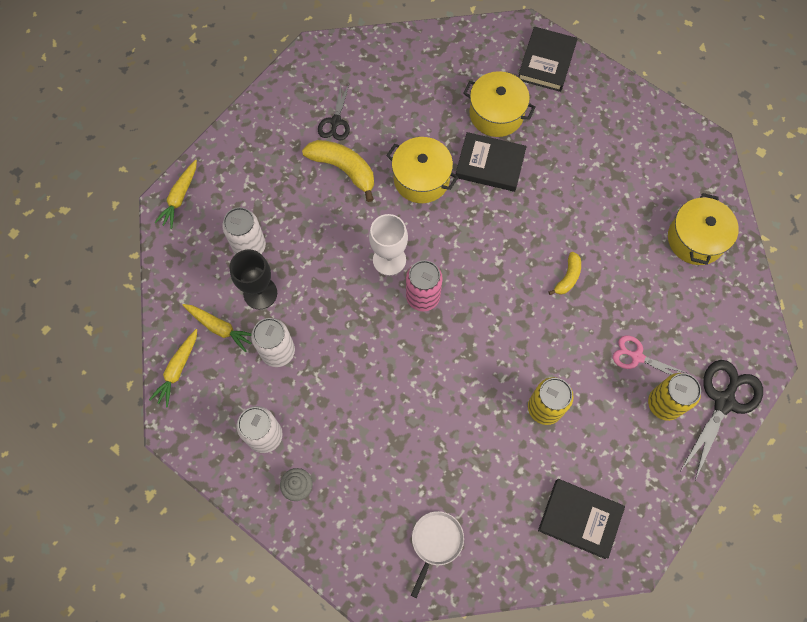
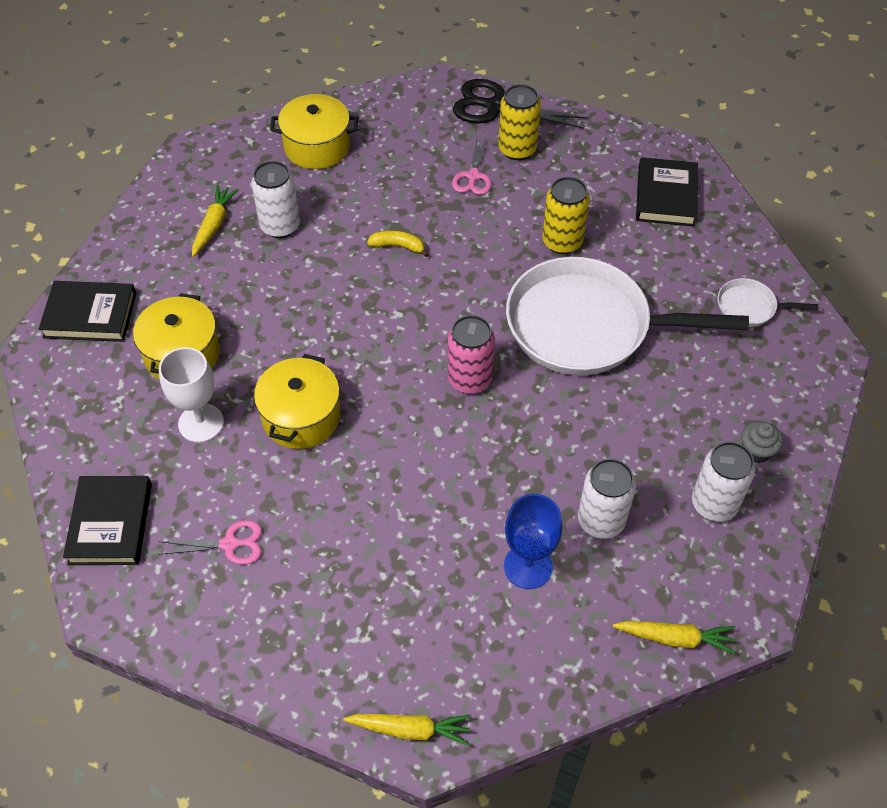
camera: 105 degrees left, 15 degrees down
yellow carrot [183,304,252,352] -> yellow carrot moved to [192,185,239,257]
white can [222,207,266,255] -> white can moved to [251,161,300,238]
black goblet [229,249,277,309] -> blue goblet [504,494,562,589]
yellow banana [302,140,374,202] -> none
black scissors [318,85,350,140] -> pink scissors [158,520,262,565]
white goblet [369,214,408,276] -> white goblet moved to [159,347,224,442]
black book [456,132,527,192] -> black book moved to [63,476,152,565]
none -> white pan [506,257,749,375]

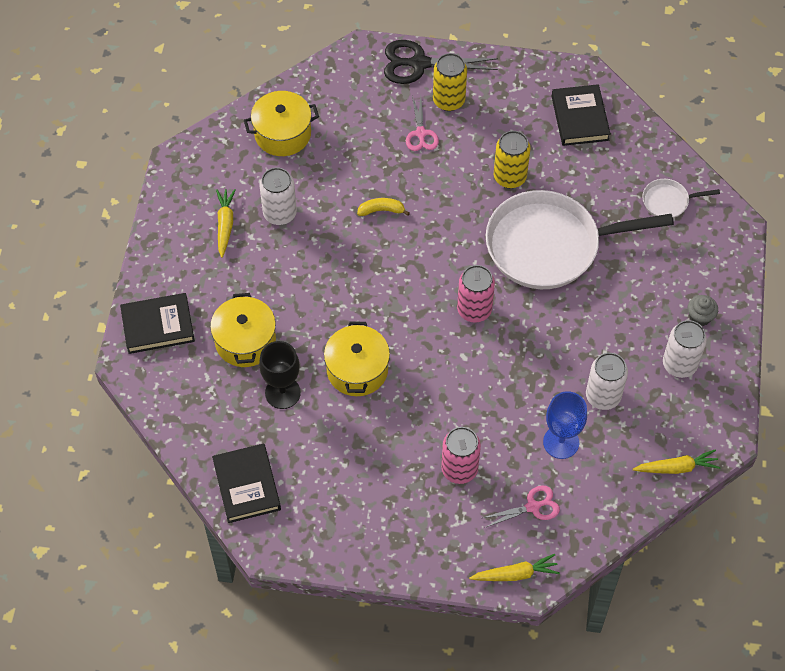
camera: 15 degrees left, 5 degrees up
pink scissors [158,520,262,565] -> pink scissors moved to [483,485,560,527]
white goblet [159,347,224,442] -> black goblet [259,341,301,409]
none -> pink can [441,427,481,484]

